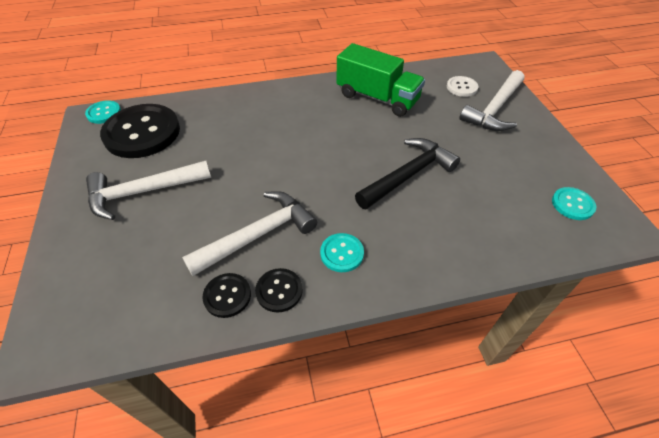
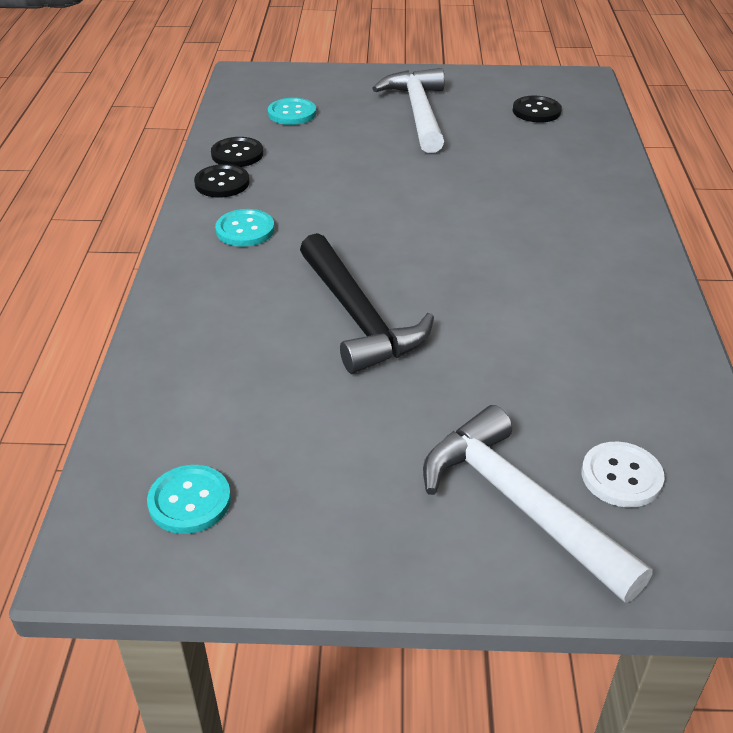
camera: 105 degrees right, 10 degrees down
turquoise button [85,100,121,124] -> turquoise button moved to [268,98,316,125]
black button [100,104,180,158] -> black button [513,96,562,123], size x0.46
white hammer [182,191,317,276] -> none
green truck [336,43,425,117] -> none

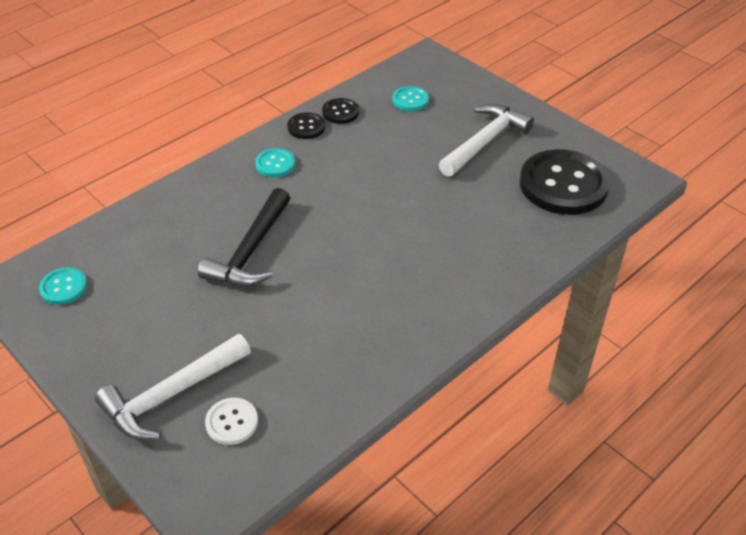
camera: 45 degrees right, 5 degrees up
white hammer [423,405,653,603] -> white hammer turned 135 degrees counterclockwise [95,334,251,440]
black button [513,96,562,123] -> black button [520,149,610,215], size x2.16

